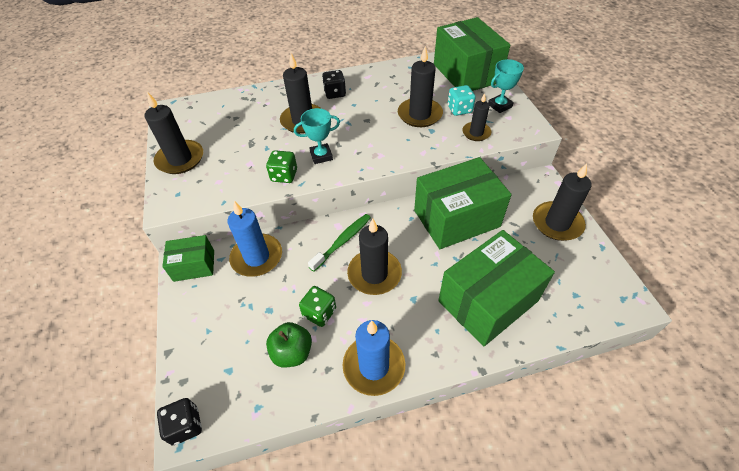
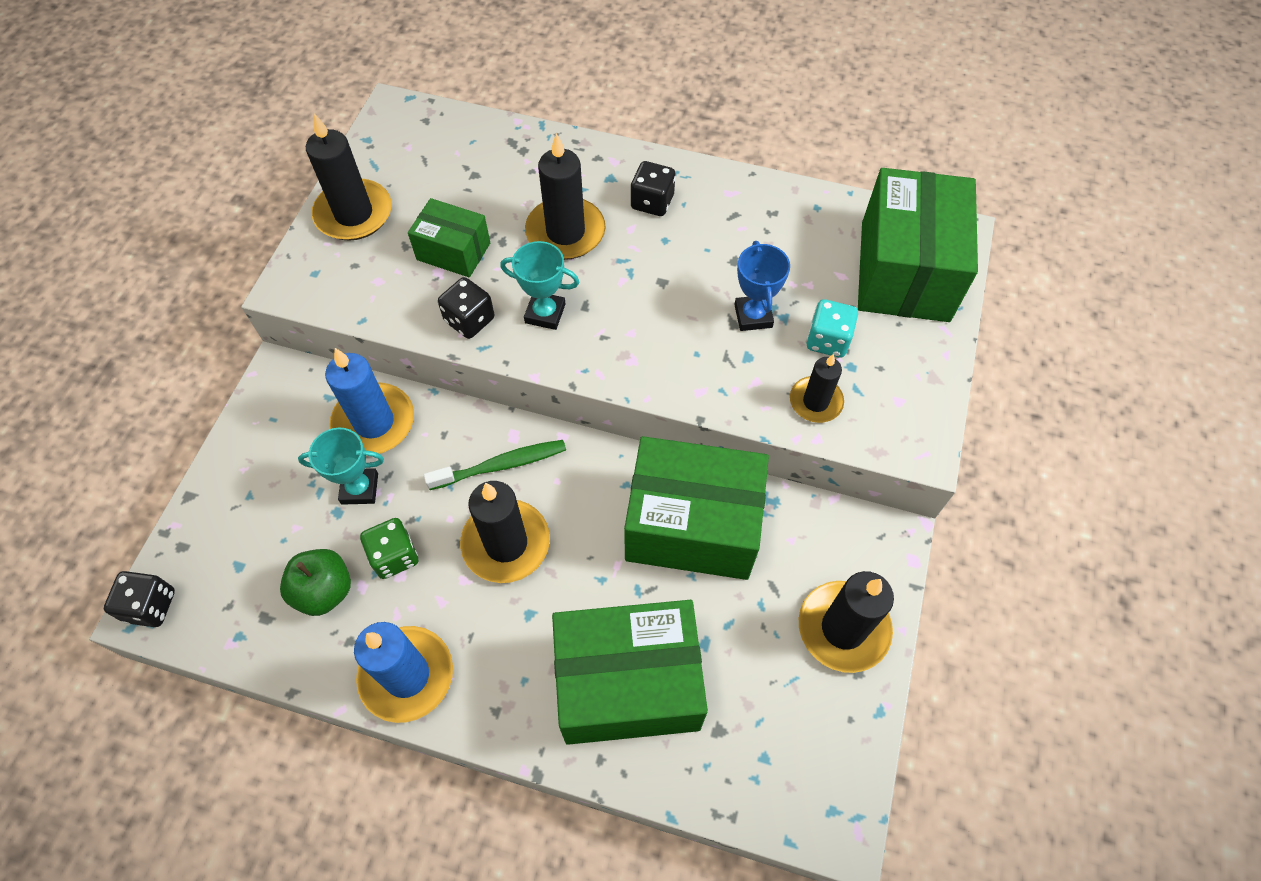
camera: 30 degrees right, 10 degrees up
green box [162,235,214,282] -> green box moved to [408,198,490,277]
green dice [266,150,297,183] -> black dice [438,277,495,339]
black candle [398,46,443,127] -> blue trophy [734,241,790,331]
turquoise trophy [488,59,524,113] -> turquoise trophy moved to [298,428,384,505]

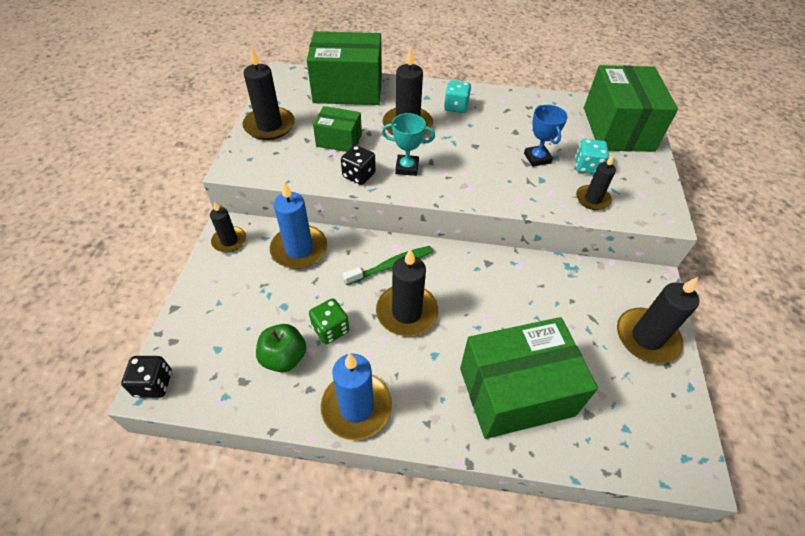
camera: 10 degrees left, 10 degrees down
turquoise trophy [298,428,384,505] -> none
green box [624,436,769,580] -> green box moved to [307,31,382,105]
black dice [631,161,675,216] -> turquoise dice [444,80,471,113]
none -> black candle [210,202,246,252]

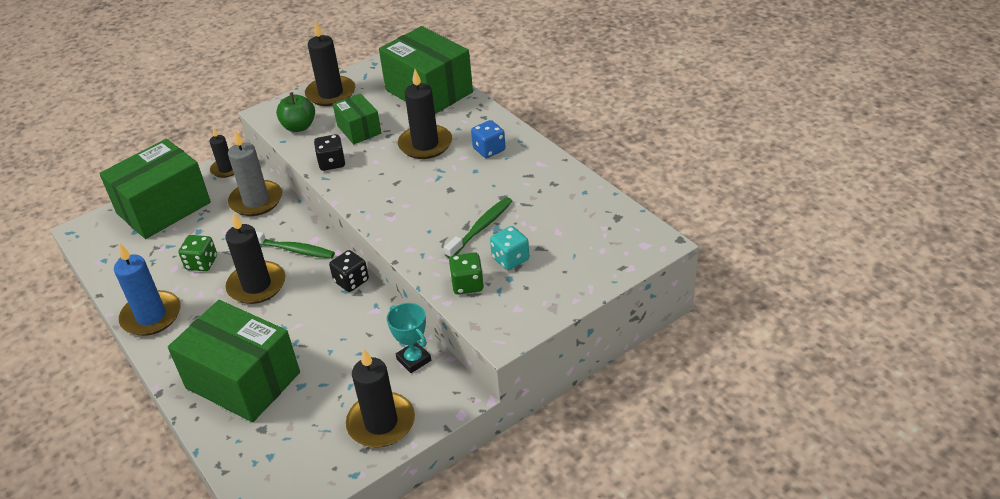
camera: 50 degrees right, 10 degrees down
black dice [121,356,172,398] -> black dice moved to [329,250,369,292]
green apple [256,324,306,372] -> green apple moved to [276,92,315,132]
blue candle [270,181,327,269] -> grey candle [228,130,282,216]
turquoise trophy [382,113,435,176] -> turquoise trophy moved to [387,303,431,373]
turquoise dice [444,80,471,113] -> blue dice [471,120,505,158]
blue trophy [524,105,568,167] -> green toothbrush [444,197,512,259]
black candle [576,155,616,210] -> green dice [449,252,484,294]
green box [584,65,678,152] -> green box moved to [99,139,211,239]

